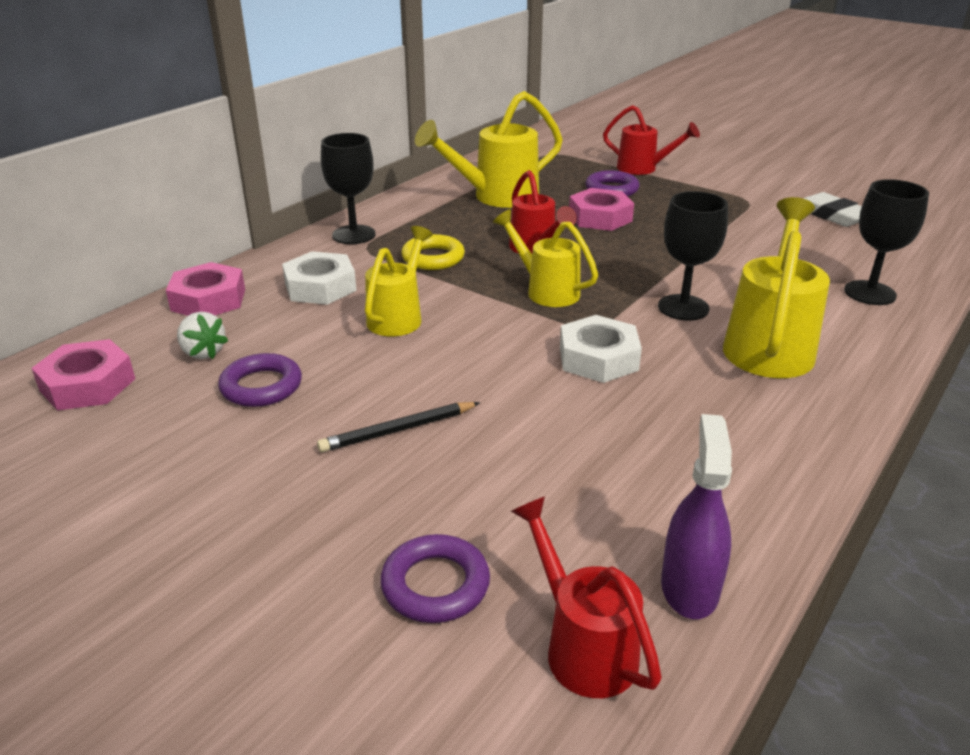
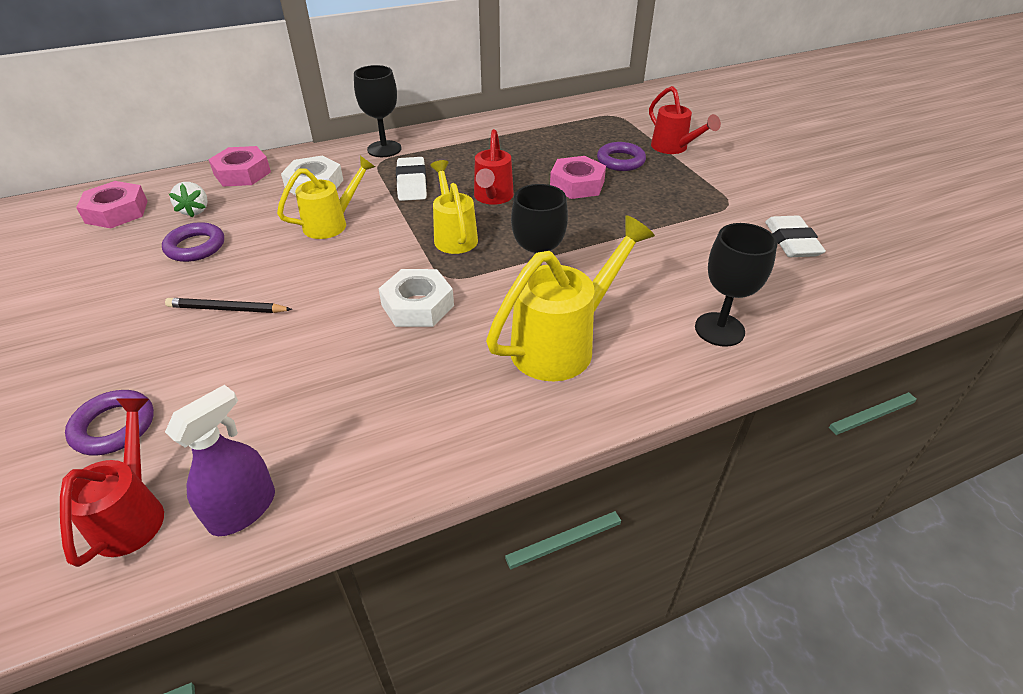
camera: 30 degrees right, 10 degrees up
yellow ring [401,234,465,270] -> white eraser [396,157,427,201]
yellow watering can [415,91,563,208] -> none

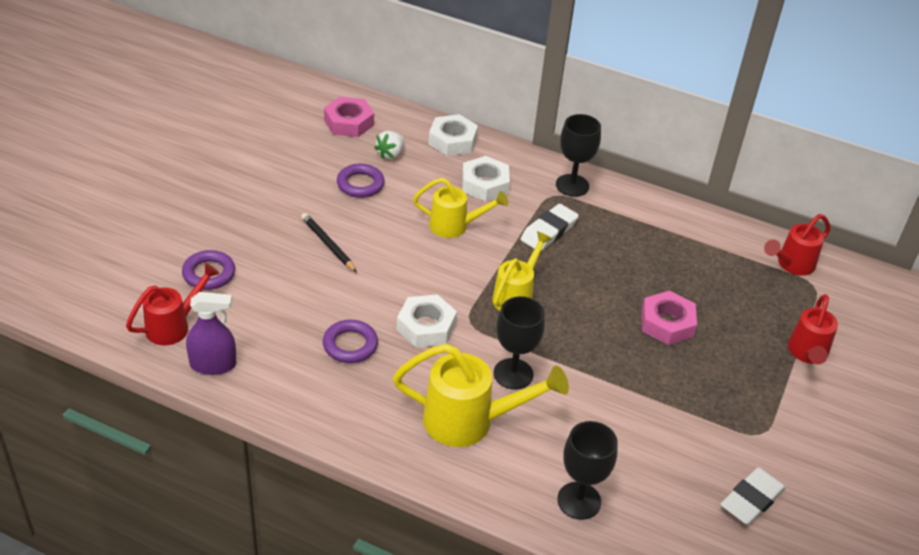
camera: 45 degrees right, 0 degrees up
pink nut [208,146,271,187] -> white nut [428,114,478,156]
red watering can [474,129,514,205] -> red watering can moved to [764,214,830,276]
purple ring [597,142,646,171] -> purple ring moved to [323,320,378,363]

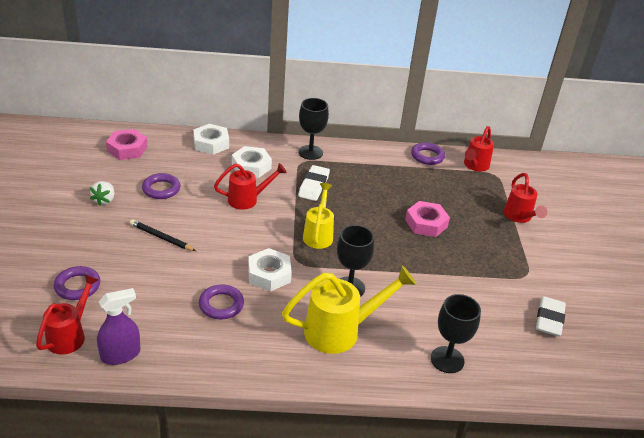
camera: 25 degrees left, 5 degrees down
white strawberry [374,131,404,159] -> white strawberry moved to [90,181,114,206]
yellow watering can [413,178,508,238] -> red watering can [214,163,287,210]
none -> purple ring [411,142,445,165]

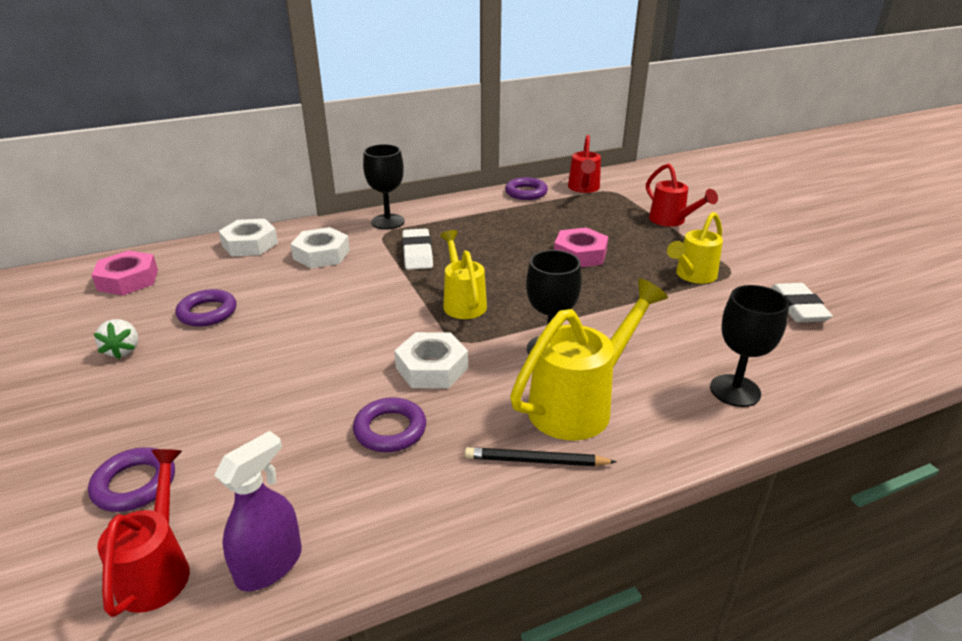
camera: 20 degrees left, 5 degrees down
black pencil [130,219,196,251] -> black pencil moved to [465,447,617,466]
red watering can [214,163,287,210] -> none
none -> yellow watering can [667,212,723,284]

